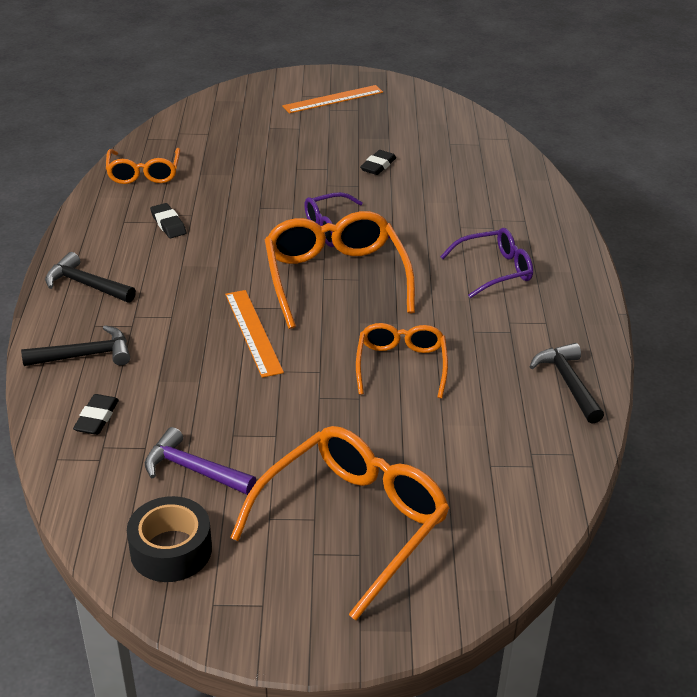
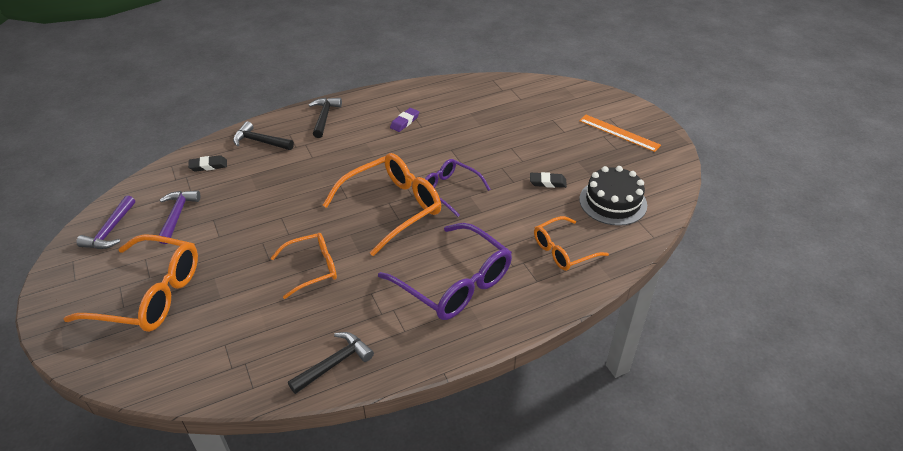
camera: 65 degrees right, 5 degrees up
black hammer [21,325,130,366] -> black hammer turned 150 degrees clockwise [233,121,294,150]
orange glasses [106,148,180,184] -> orange glasses moved to [534,216,609,271]
black tape [127,496,212,582] -> purple hammer [76,195,135,249]
black eraser [150,203,186,238] -> purple eraser [390,108,419,132]
orange ruler [225,290,284,378] -> none
purple glasses [440,228,533,298] -> purple glasses [378,223,512,320], size x1.67
none -> black cake [579,166,647,226]

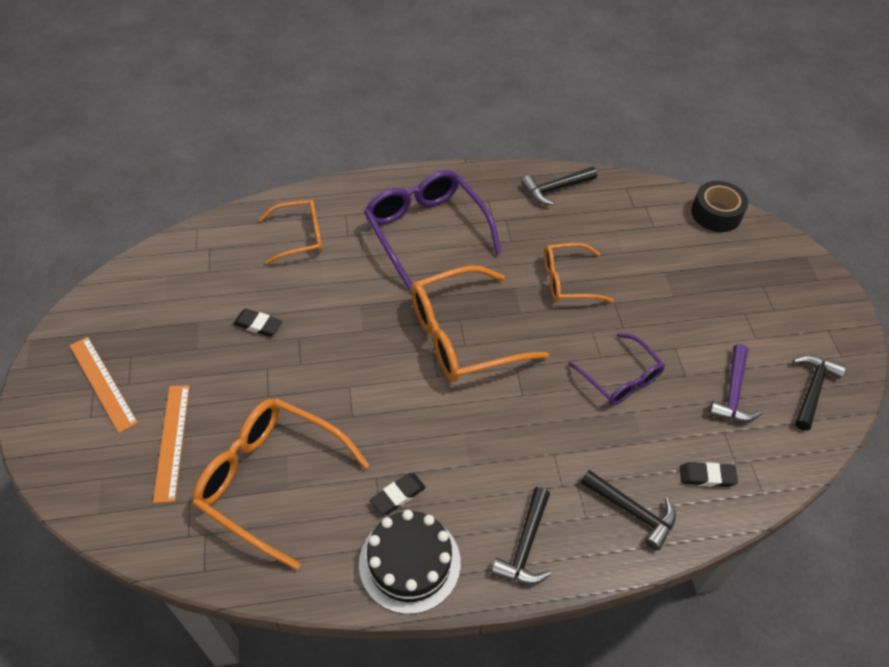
camera: 165 degrees left, 10 degrees up
orange glasses [64,234,198,332] -> orange glasses moved to [192,398,370,570]
purple hammer [76,195,135,249] -> black hammer [793,355,846,431]
purple eraser [390,108,419,132] -> black eraser [370,473,426,515]
purple glasses [425,159,491,217] -> purple glasses moved to [568,333,665,405]
black cake [579,166,647,226] -> black cake moved to [359,510,461,614]
none -> orange ruler [153,385,190,503]
none -> black tape [691,181,748,232]

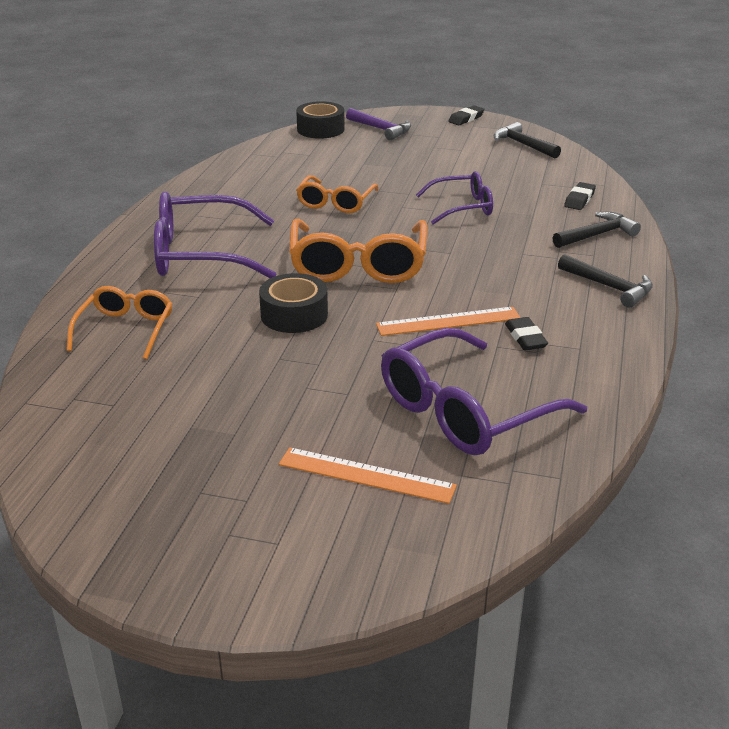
camera: 65 degrees left, 20 degrees down
orange ruler [70,337,138,433] -> orange ruler moved to [376,307,521,336]
orange glasses [192,398,370,570] -> purple glasses [381,328,587,455]
black eraser [233,309,282,337] -> black eraser moved to [448,106,485,125]
black cake [359,510,461,614] -> none
black hammer [521,167,597,205] -> none
purple hammer [708,344,762,422] -> purple hammer moved to [346,108,411,140]
none -> black tape [259,273,328,333]

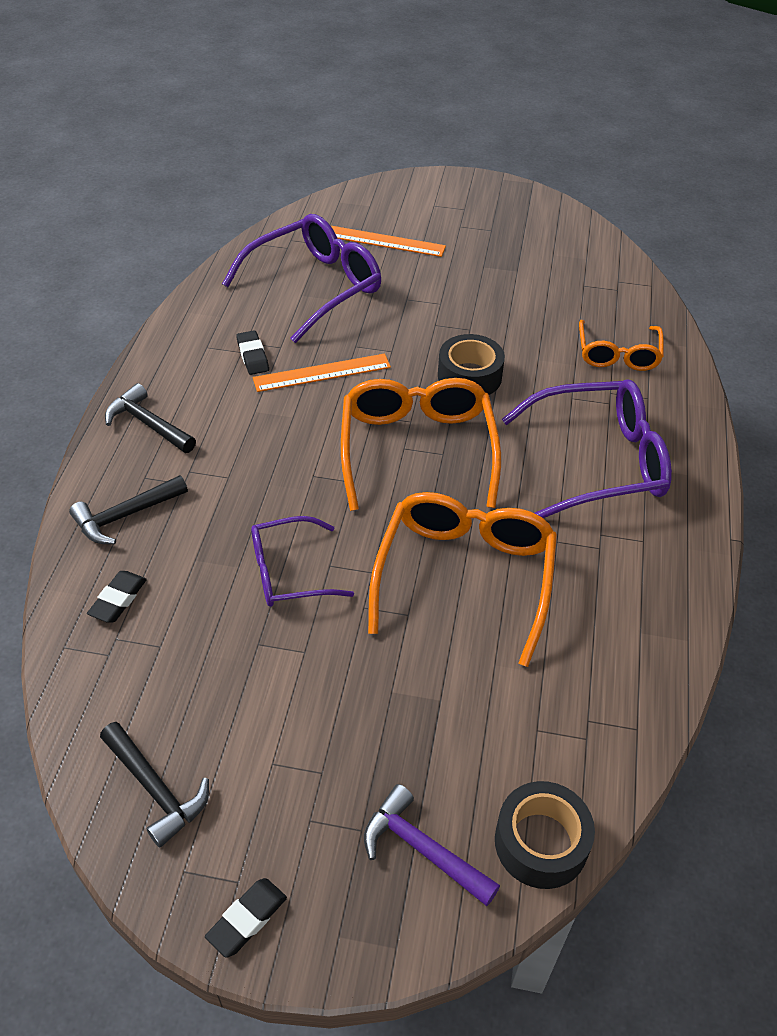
camera: 175 degrees right, 15 degrees up
orange glasses [296,175,379,213] -> orange glasses [368,492,557,667], size x1.67

